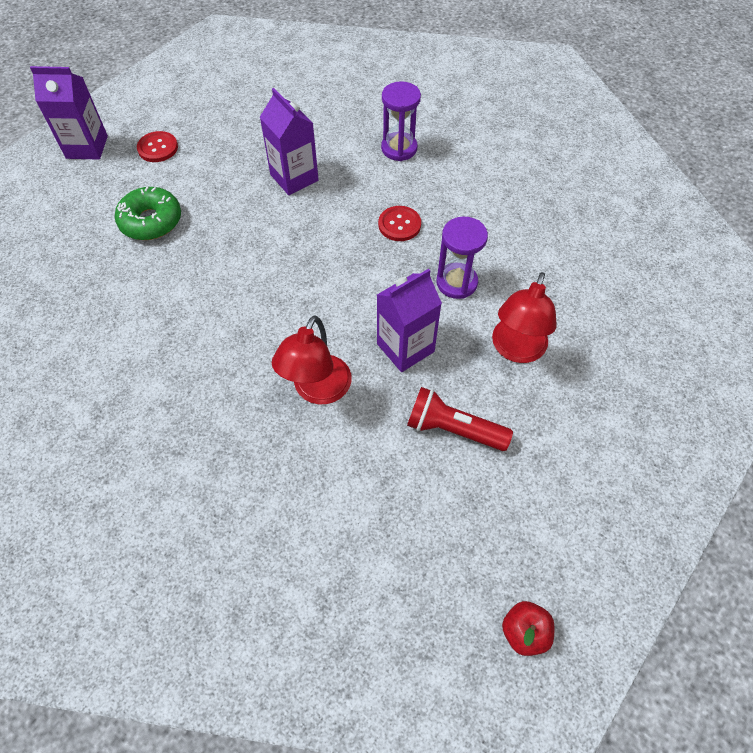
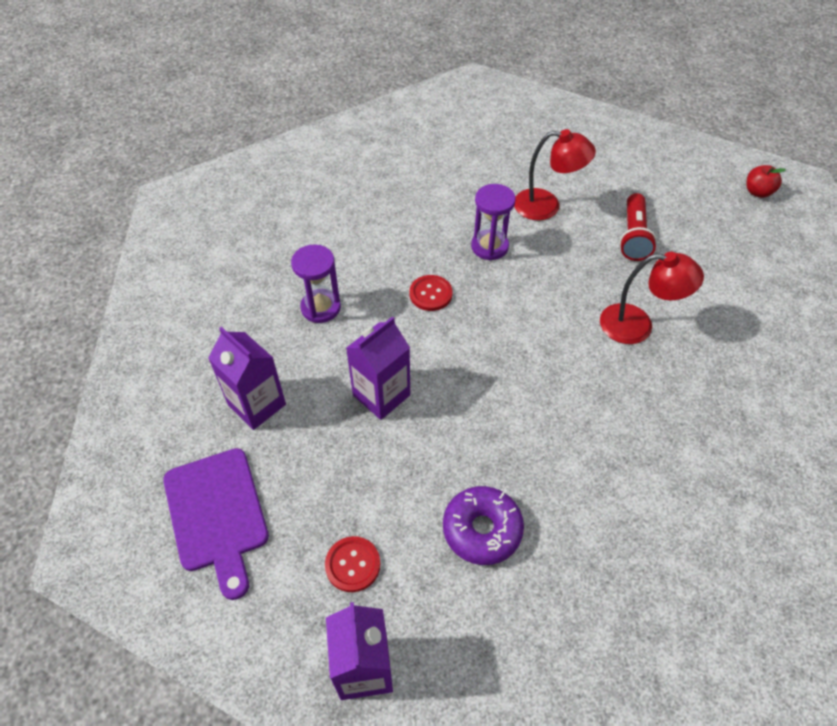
camera: 100 degrees left, 5 degrees down
green donut [115,187,181,240] -> purple donut [443,486,524,565]
purple carton [377,269,442,372] -> purple carton moved to [208,327,286,430]
none -> purple cutting board [163,448,269,600]

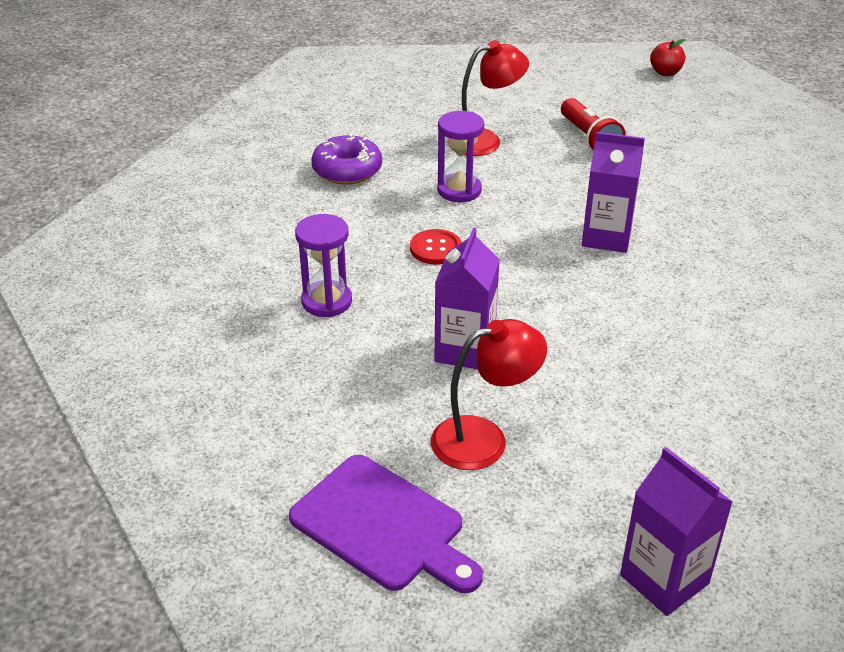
camera: 30 degrees left, 15 degrees down
purple carton [208,327,286,430] -> purple carton moved to [582,132,645,253]
red button [325,536,380,592] -> none
purple donut [443,486,524,565] -> purple donut moved to [311,133,382,184]
red lamp [600,252,704,344] -> red lamp moved to [431,319,547,470]

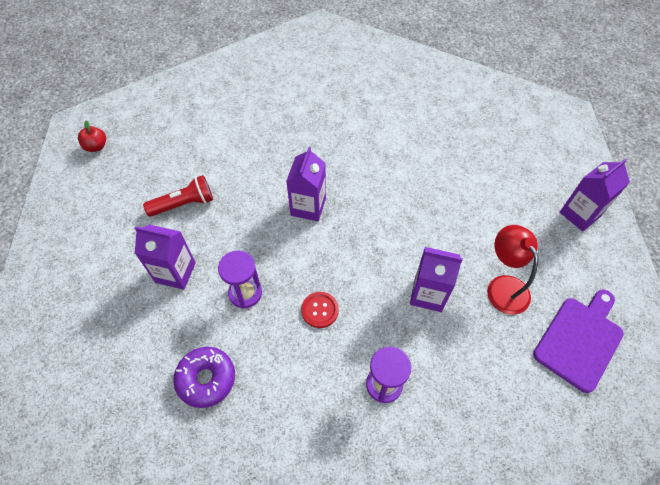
camera: 90 degrees left, 20 degrees up
red lamp [462,40,529,156] -> purple carton [135,225,196,290]

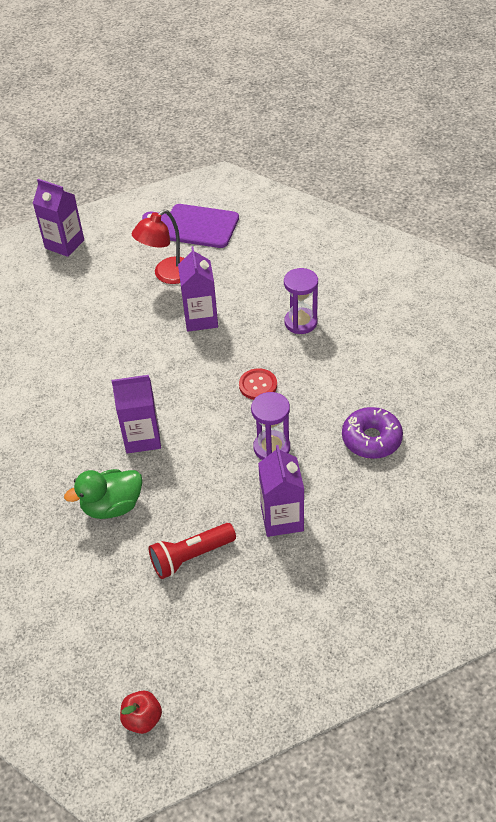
camera: 110 degrees left, 10 degrees down
red flashlight [143,175,213,216] -> red flashlight turned 75 degrees counterclockwise [148,523,236,579]
none -> green duck [64,469,142,519]

